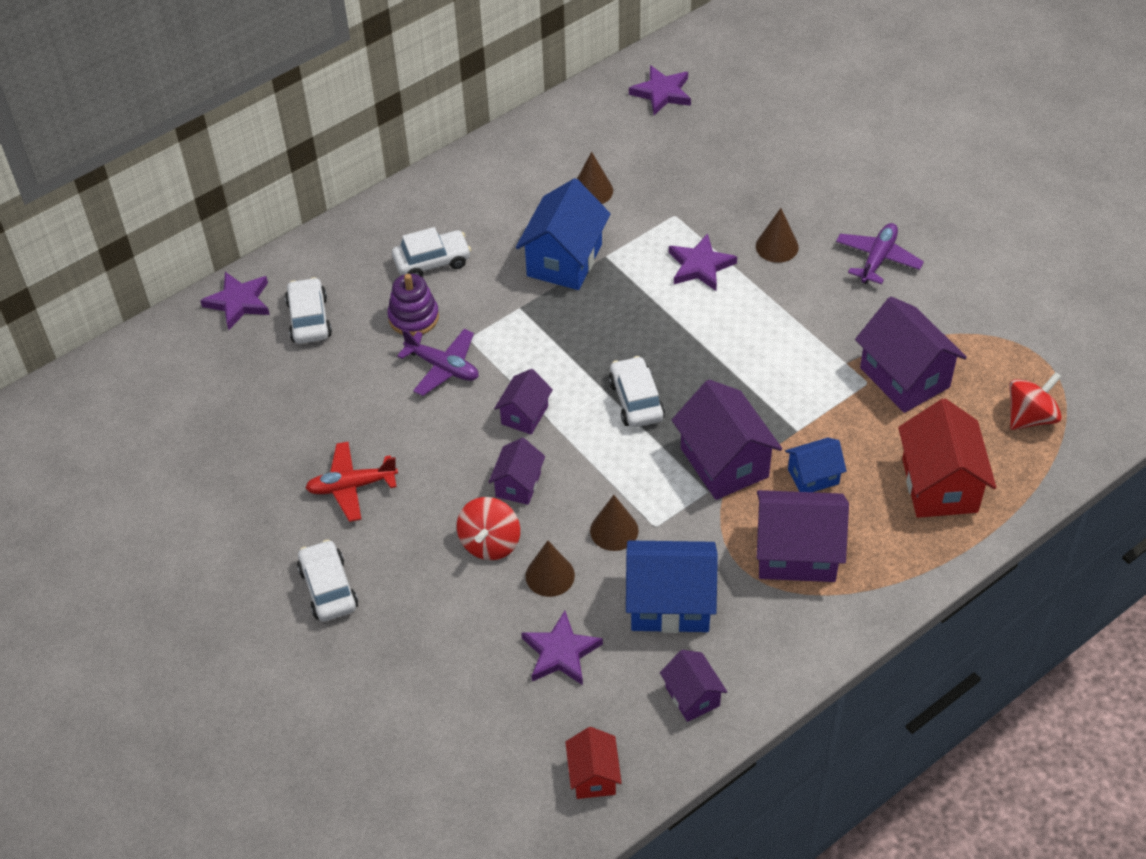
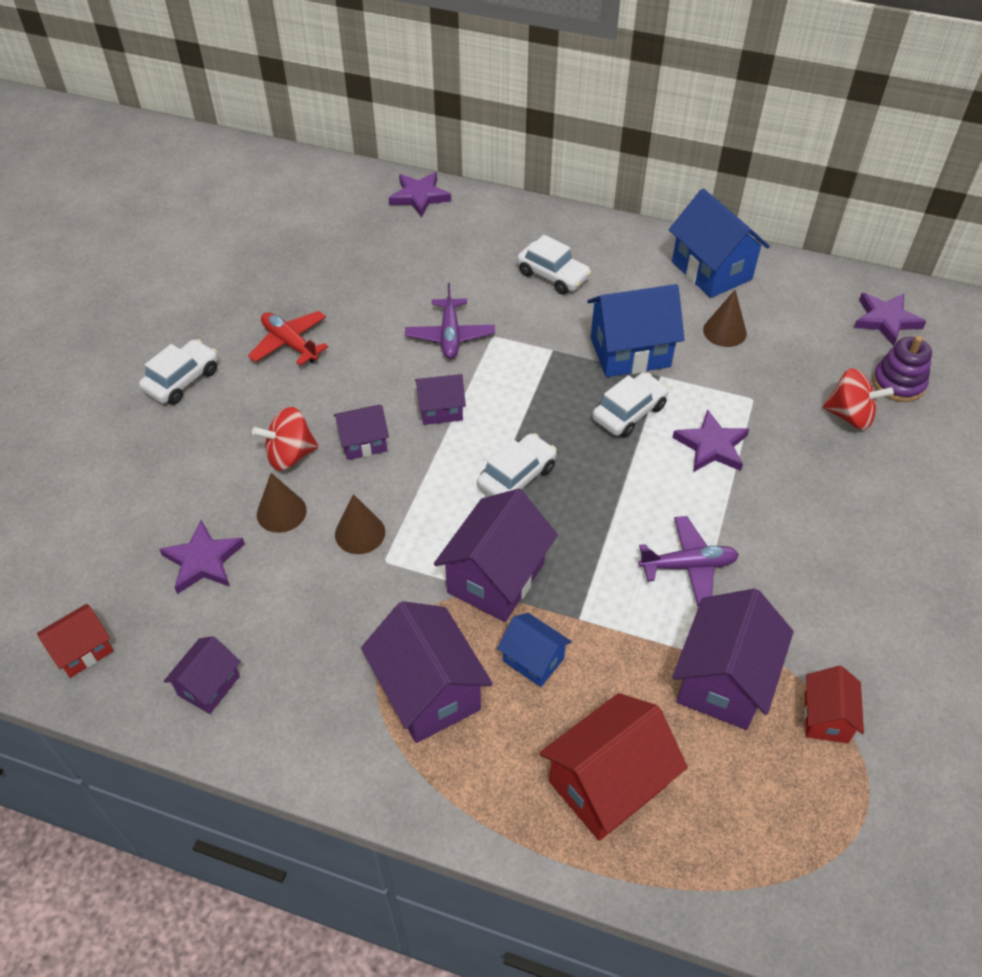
camera: 55 degrees right, 0 degrees up
white car [285,277,332,344] -> white car moved to [592,372,669,438]
purple stacking toy [387,274,439,336] -> purple stacking toy moved to [873,336,932,402]
blue house [626,540,718,633] -> blue house moved to [669,189,770,298]
brown cone [756,208,799,263] -> none
purple plane [836,223,924,284] -> purple plane moved to [638,516,739,607]
red spinning top [1009,372,1062,430] -> red spinning top moved to [823,368,894,430]
none -> red house [804,665,864,743]

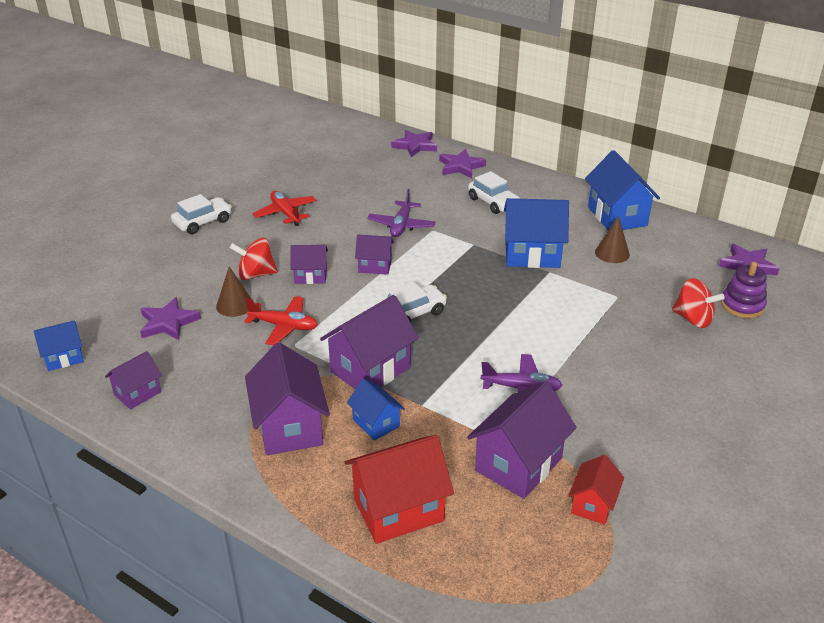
camera: 15 degrees right, 15 degrees down
red house [37,604,113,678] -> blue house [34,320,84,371]
brown cone [335,494,385,554] -> red plane [244,296,318,345]
white car [592,372,669,438] -> none
purple star [672,409,749,472] -> purple star moved to [439,149,486,178]

